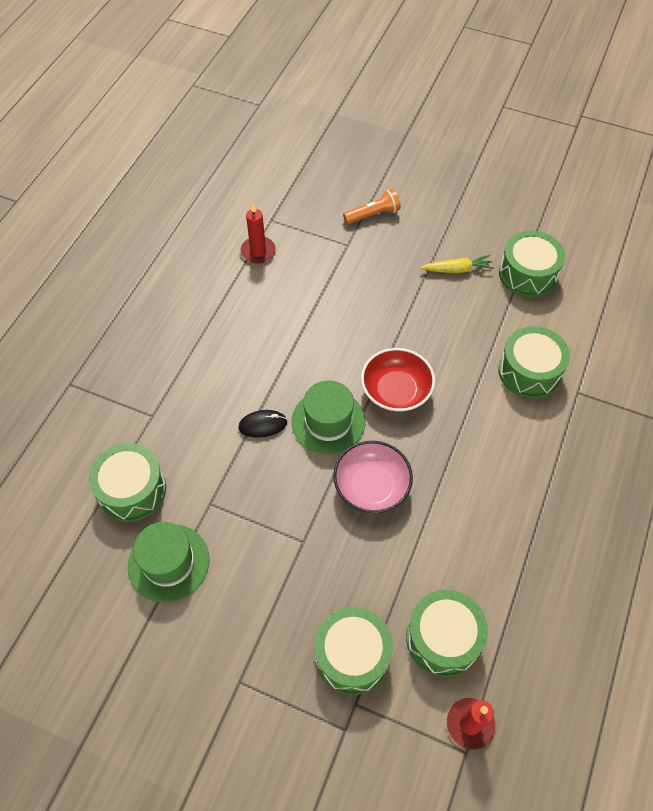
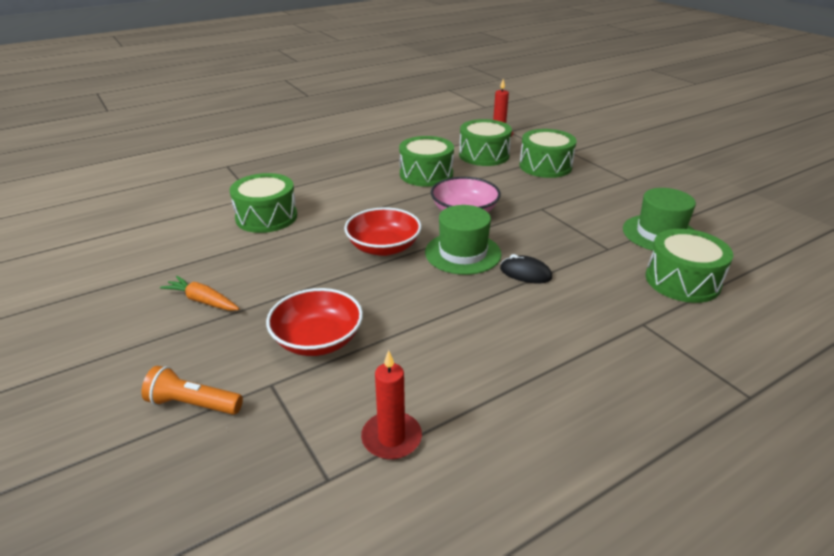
camera: 145 degrees left, 25 degrees down
yellow carrot [420,255,494,273] -> orange carrot [160,276,239,311]
green drum [499,230,565,298] -> green drum moved to [399,136,454,187]
none -> red bowl [266,288,363,356]

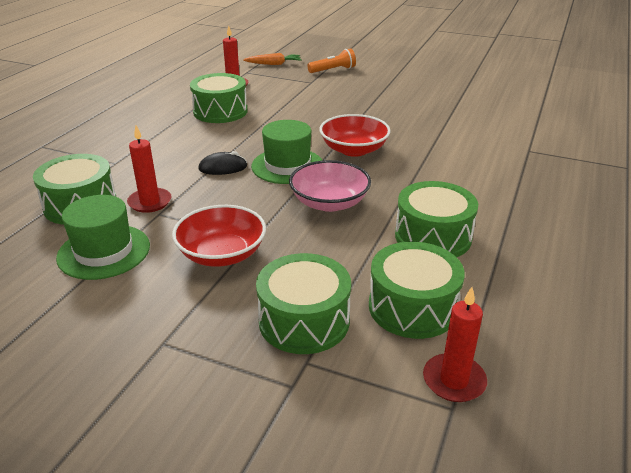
camera: 145 degrees right, 0 degrees up
orange carrot [160,276,239,311] -> orange carrot moved to [243,53,302,65]
green drum [230,173,297,233] -> green drum moved to [190,73,248,123]
red bowl [266,288,363,356] -> red bowl moved to [172,205,266,267]
none -> red candle [127,126,172,213]

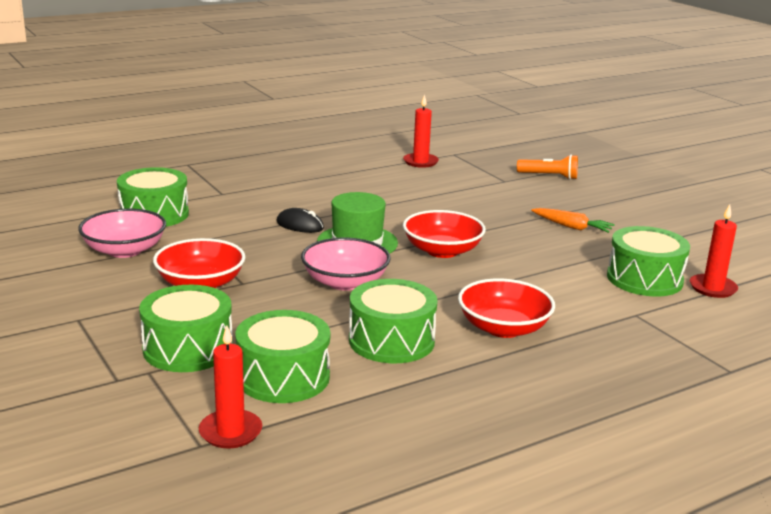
camera: 35 degrees right, 10 degrees down
green hat [56,195,150,280] -> pink bowl [78,208,166,258]
red candle [127,126,172,213] -> red candle moved to [690,204,738,298]
green drum [190,73,248,123] -> green drum moved to [607,226,690,296]
orange carrot [243,53,302,65] -> orange carrot moved to [531,208,615,233]
none -> red bowl [458,278,555,338]

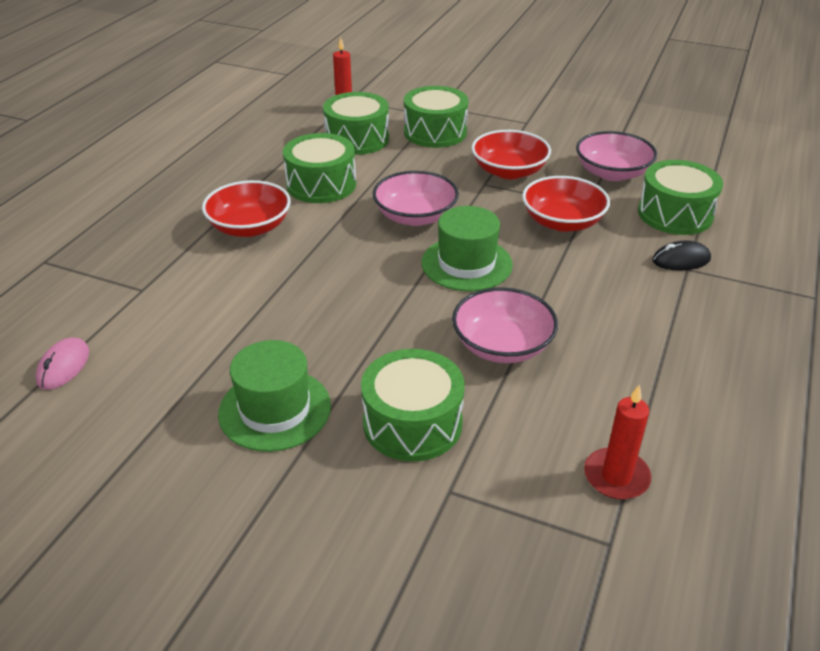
camera: 145 degrees right, 15 degrees up
black mouse [277,208,324,233] -> black mouse moved to [652,241,711,270]
red bowl [403,210,486,258] -> red bowl moved to [522,176,610,232]
orange flashlight [517,155,578,180] -> none
orange carrot [531,208,615,233] -> green hat [218,340,331,452]
green drum [607,226,690,296] -> green drum moved to [361,349,465,462]
red candle [690,204,738,298] -> pink mouse [36,338,89,390]
none -> pink bowl [452,287,558,363]

